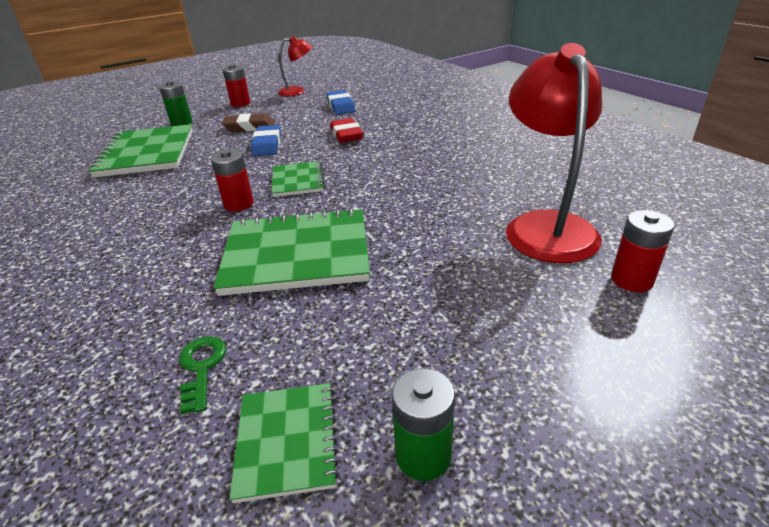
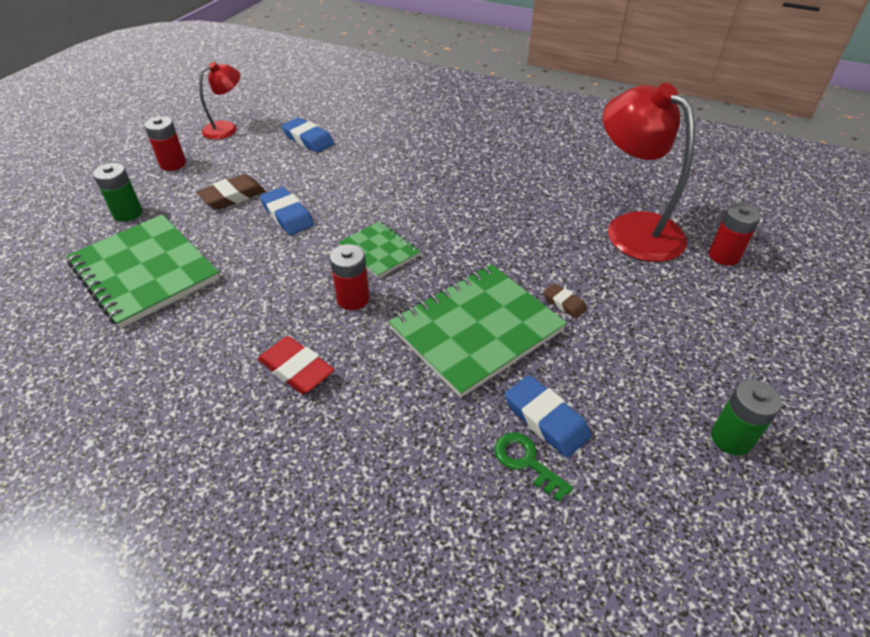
camera: 35 degrees left, 10 degrees up
green notebook [229,383,339,503] -> none
red eraser [330,118,364,143] -> red eraser moved to [258,336,334,394]
none -> blue eraser [504,375,591,458]
none -> brown eraser [543,283,587,319]

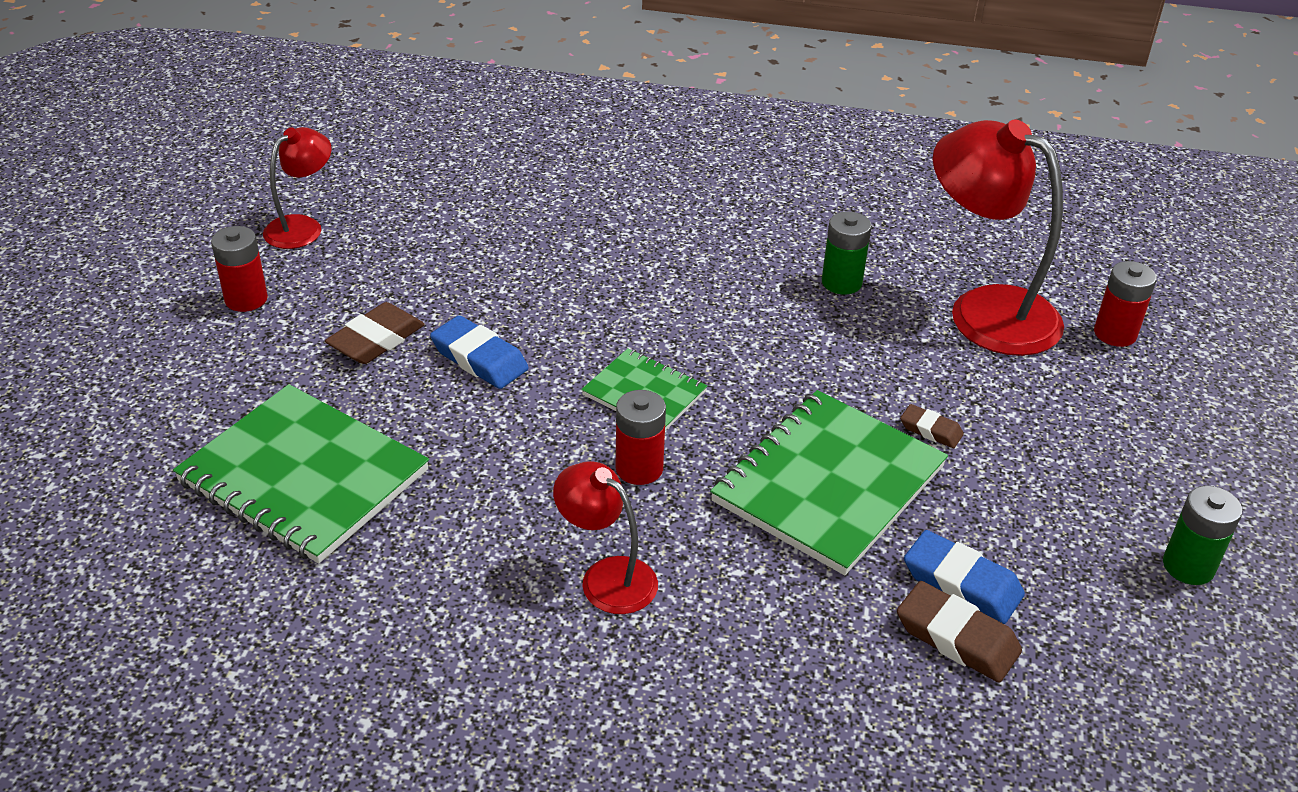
camera: 15 degrees left, 5 degrees down
green battery [93,163,143,222] -> green battery moved to [822,211,872,295]
red eraser [258,336,334,394] -> red lamp [553,461,658,614]
blue eraser [281,117,334,153] -> none
green key [494,432,573,501] -> brown eraser [897,581,1022,683]

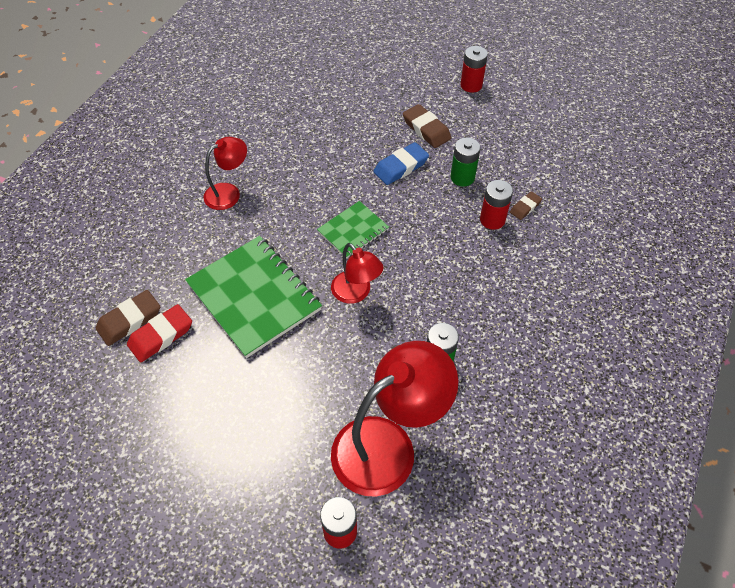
camera: 105 degrees right, 15 degrees up
green notebook [173,384,429,564] -> none
red lamp [263,127,332,249] -> red lamp moved to [331,243,384,304]
red battery [616,390,666,485] -> red battery moved to [480,180,513,230]
brown eraser [900,404,964,448] -> brown eraser moved to [510,191,542,220]
blue eraser [904,530,1025,624] -> red eraser [127,304,192,362]
green battery [1163,485,1242,585] -> green battery moved to [451,138,481,186]

